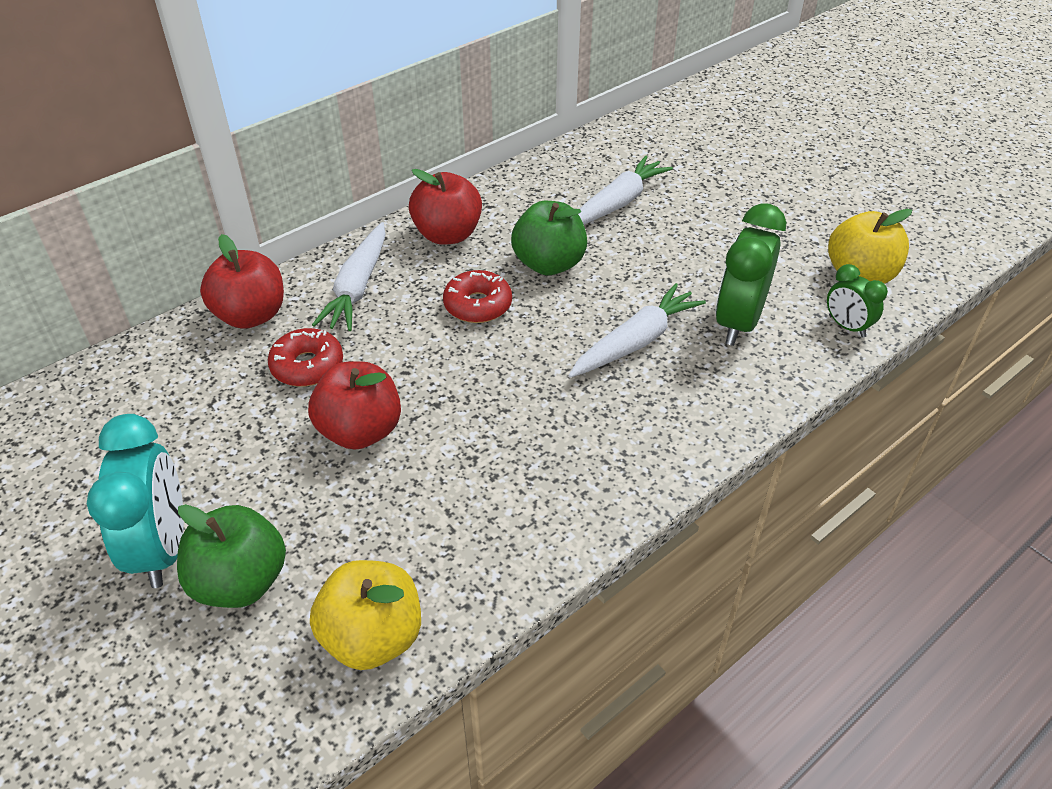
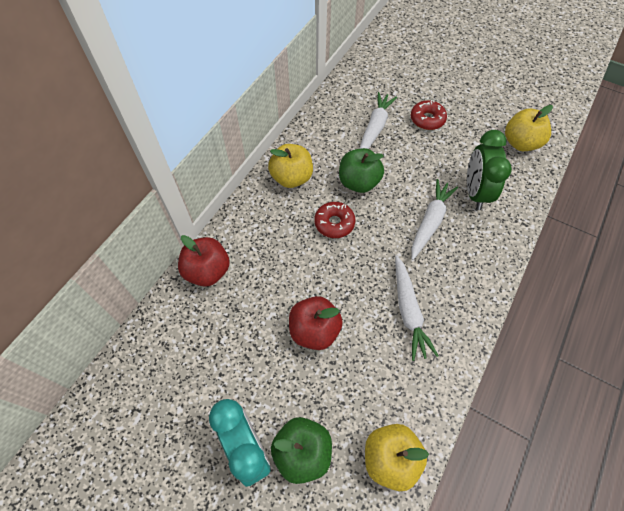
camera: 20 degrees left, 15 degrees up
red donut [268,328,343,387] -> red donut moved to [411,100,447,130]
white carrot [312,222,386,331] -> white carrot moved to [395,255,439,361]
red apple [409,169,482,245] -> yellow apple [268,144,313,188]
green clock [827,264,888,338] -> none

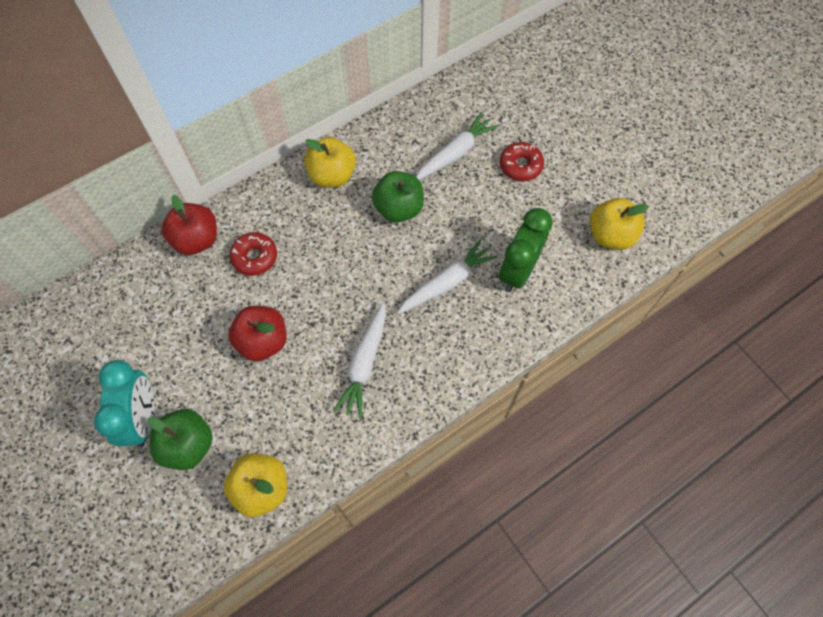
camera: 25 degrees right, 5 degrees up
red donut [315,202,355,238] -> red donut moved to [230,232,277,276]

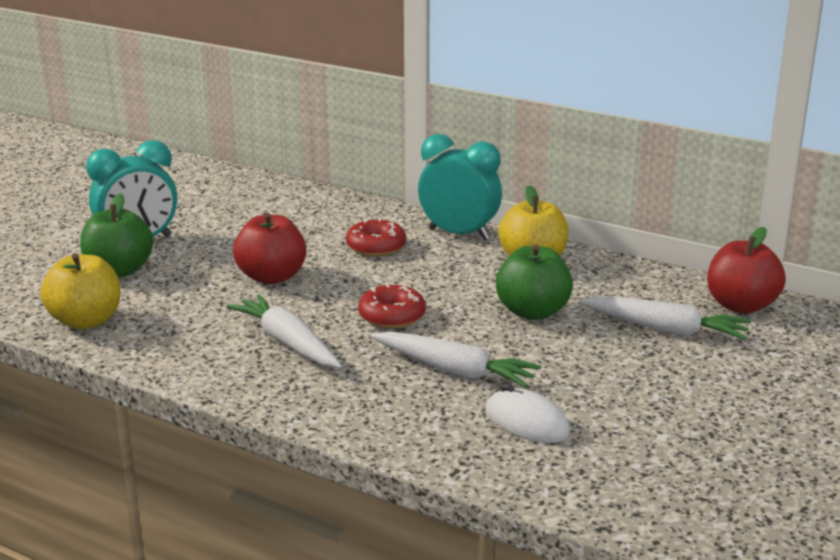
camera: 65 degrees right, 40 degrees down
red apple [162,195,217,255] -> red apple moved to [707,227,786,314]
white carrot [333,302,386,418] -> white carrot turned 60 degrees clockwise [227,294,342,368]
green clock [499,208,553,292] -> white mouse [486,384,570,443]
red donut [500,142,544,181] -> red donut moved to [358,283,426,329]
yellow apple [590,198,649,250] -> none
none -> turquoise clock [418,134,502,240]

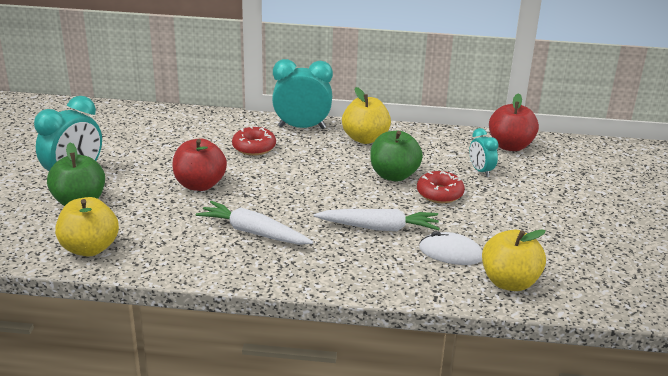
camera: 25 degrees left, 5 degrees up
red donut [358,283,426,329] -> red donut moved to [417,171,465,203]
white carrot [578,296,751,340] -> turquoise clock [469,128,499,177]
none -> yellow apple [482,229,546,291]

